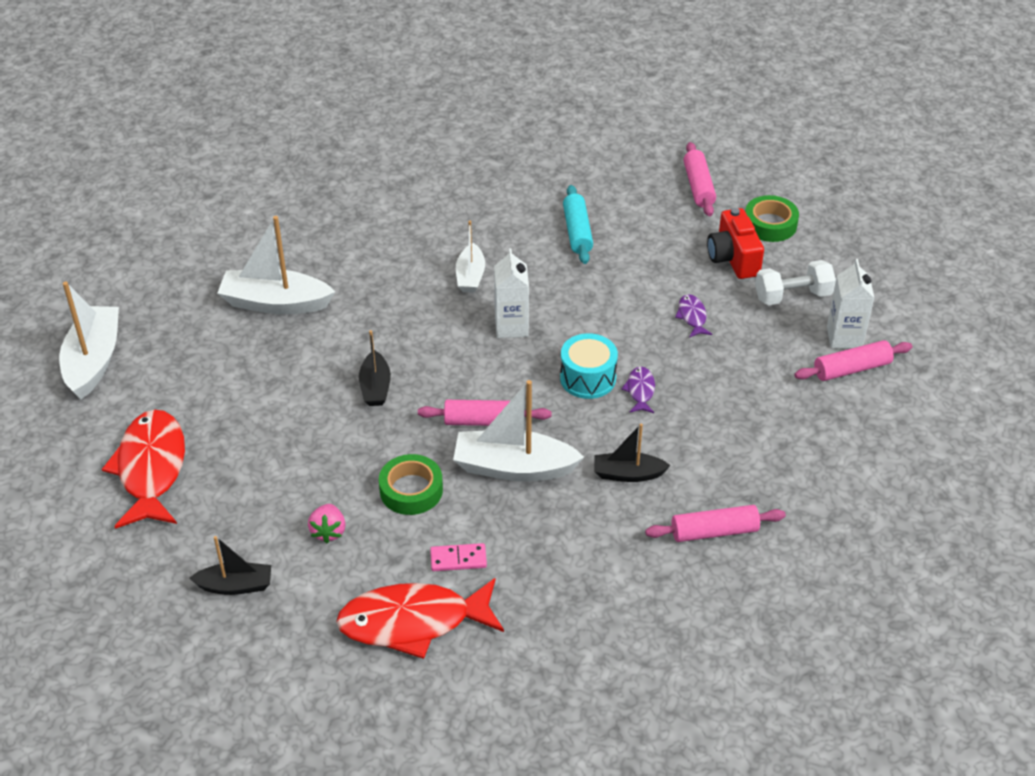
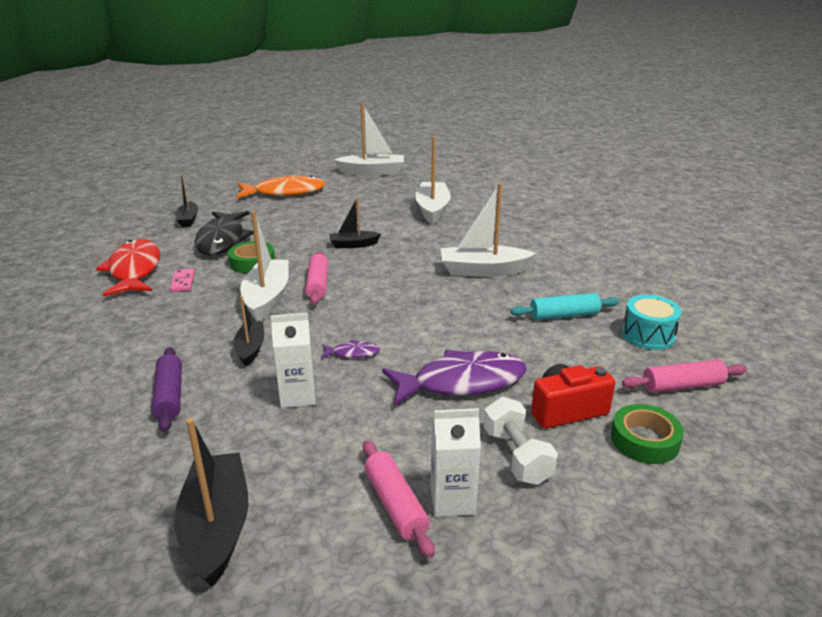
camera: 85 degrees right, 15 degrees down
red fish [102,410,185,529] -> orange fish [237,176,325,198]
pink strawberry [308,504,346,543] -> black fish [194,211,254,255]
white boat [456,221,485,293] -> white boat [441,183,536,277], size x1.70
white carton [494,248,529,338] -> white carton moved to [271,313,316,408]
turquoise drum [560,333,618,399] -> turquoise drum moved to [622,295,682,350]
pink rolling pin [645,505,786,542] -> purple rolling pin [152,347,182,432]
purple fish [675,294,712,338] -> purple fish [382,350,527,406], size x2.28
none -> black boat [174,418,248,587]

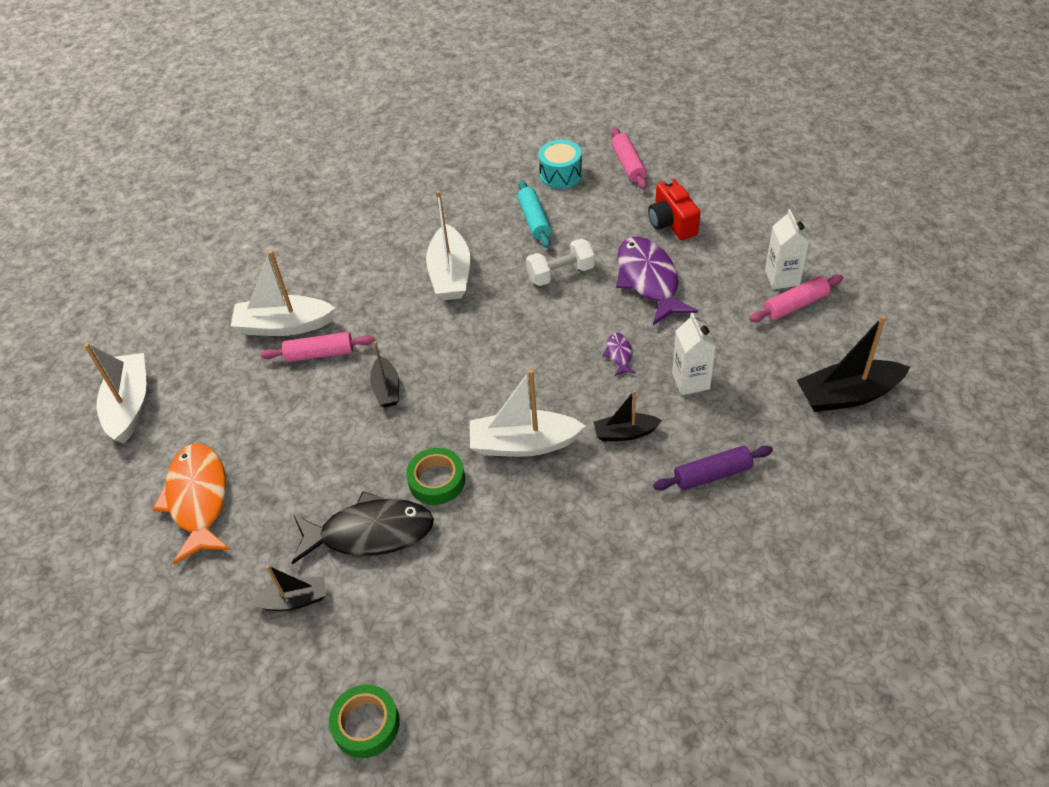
camera: 90 degrees left, 20 degrees up
red fish [96,239,160,297] -> none
pink domino [170,268,195,292] -> none
pink rolling pin [305,251,328,305] -> pink rolling pin moved to [261,332,374,362]
white dumbbell [483,397,558,485] -> white dumbbell moved to [526,239,595,286]
green tape [611,404,684,464] -> green tape moved to [329,684,400,758]

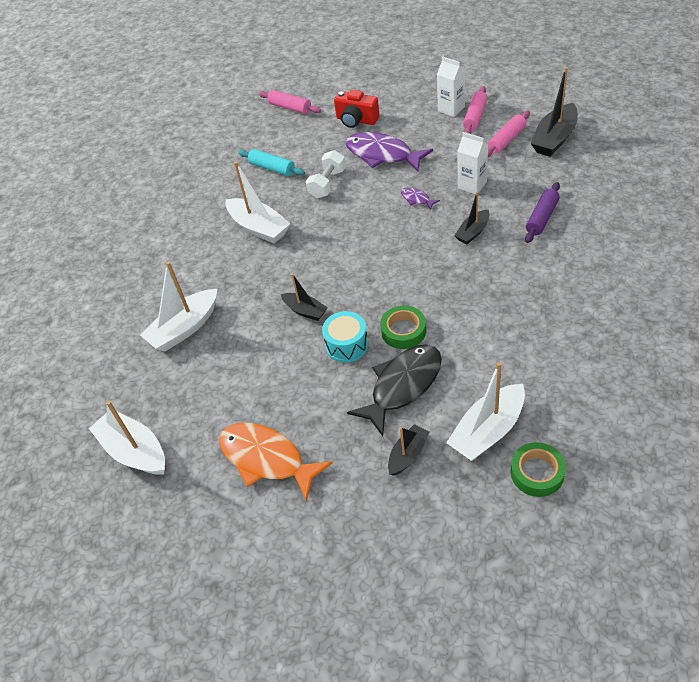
camera: 40 degrees left, 0 degrees up
pink rolling pin [261,332,374,362] -> pink rolling pin moved to [488,111,530,157]
white boat [470,369,586,457] -> white boat moved to [446,362,525,461]
turquoise drum [539,140,582,189] -> turquoise drum moved to [322,311,368,363]

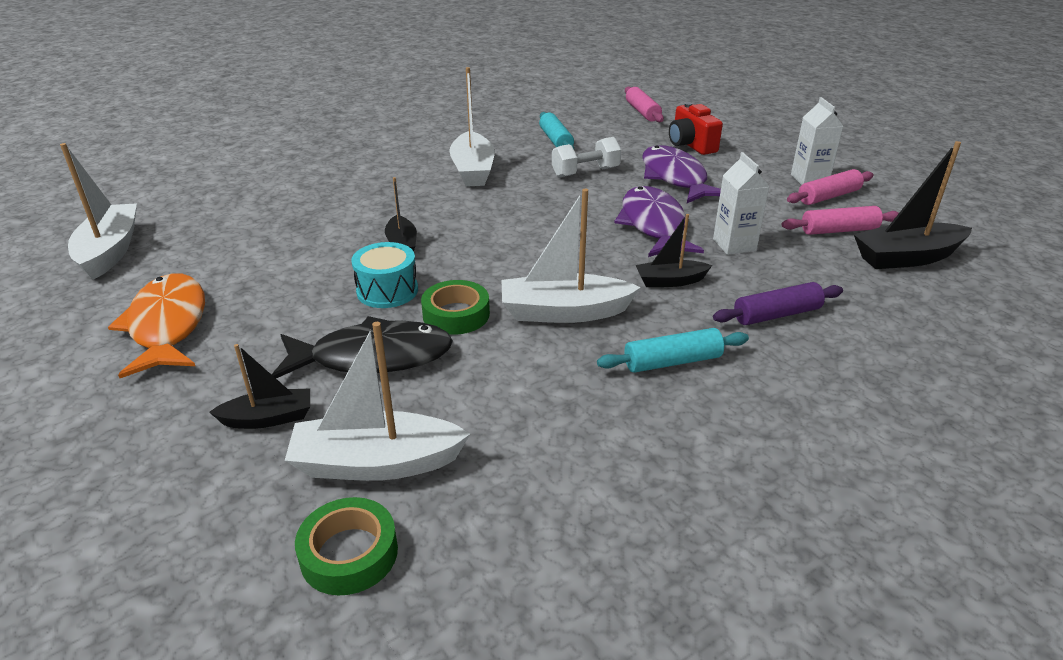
camera: 35 degrees right, 15 degrees down
white boat [140,261,217,352] -> white boat moved to [501,189,641,323]
purple fish [401,188,440,210] -> purple fish [614,186,704,257], size x2.28
none -> turquoise rolling pin [597,328,749,373]

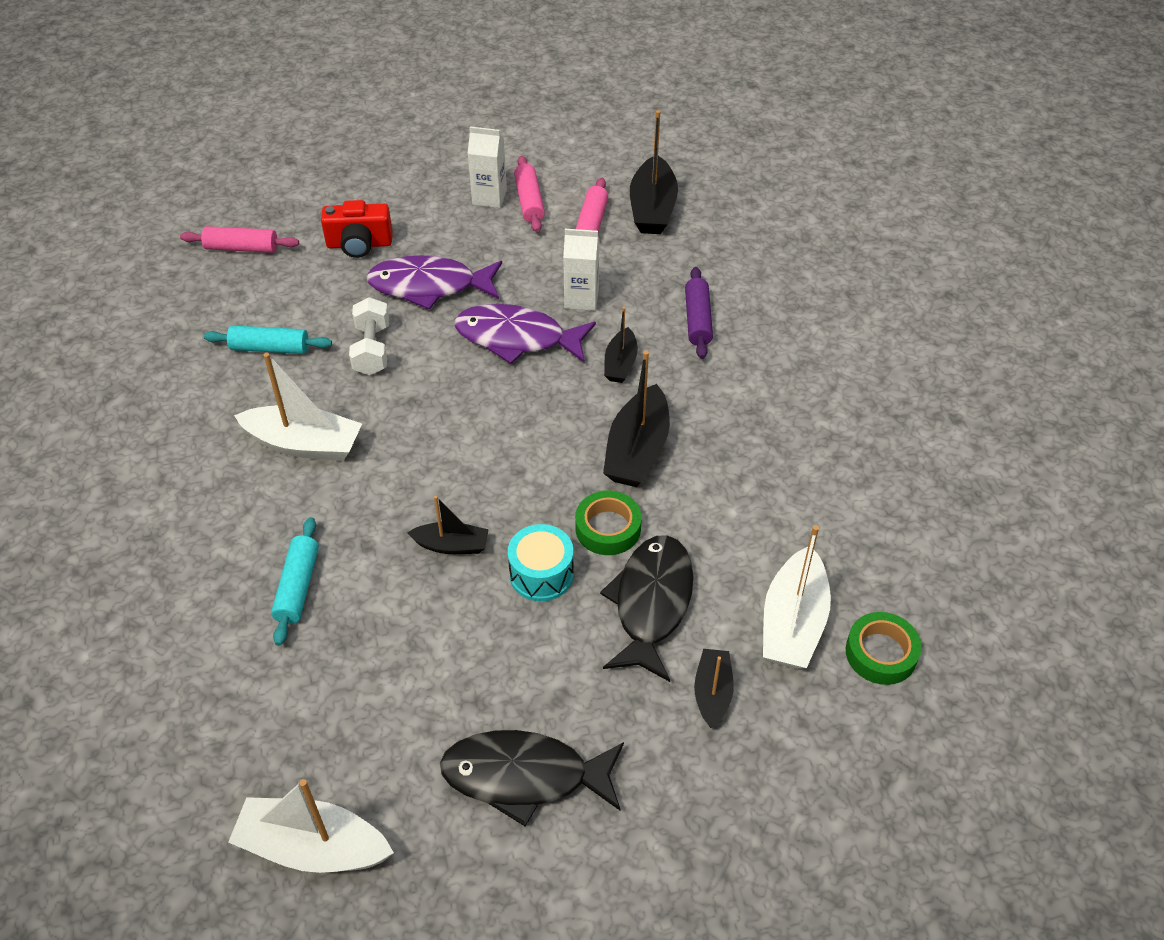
camera: 70 degrees left, 15 degrees up
orange fish [108,273,205,378] -> black fish [440,730,624,826]
white boat [501,189,641,323] -> black boat [603,351,670,487]
turquoise rolling pin [597,328,749,373] -> turquoise rolling pin moved to [271,517,319,646]

